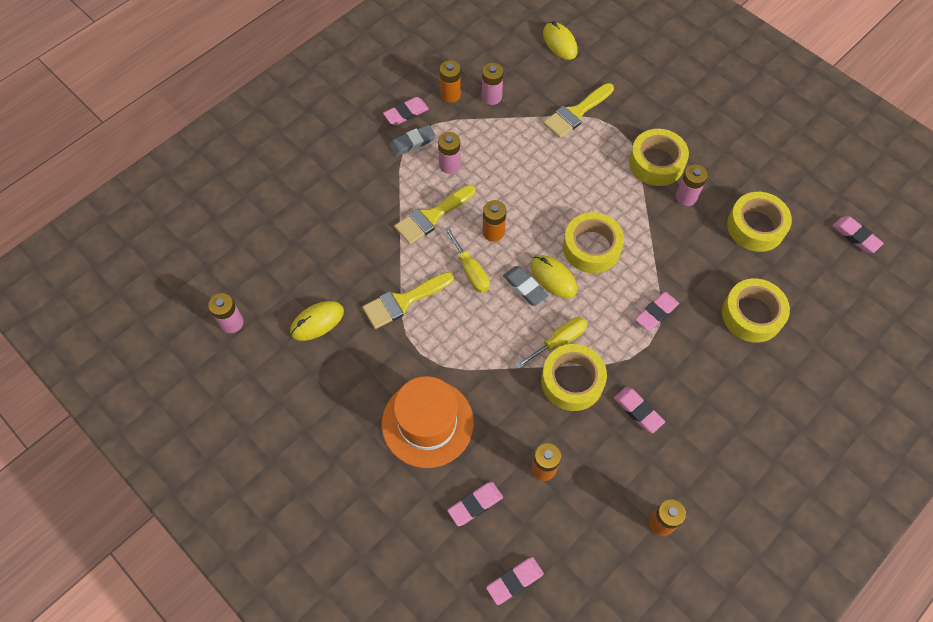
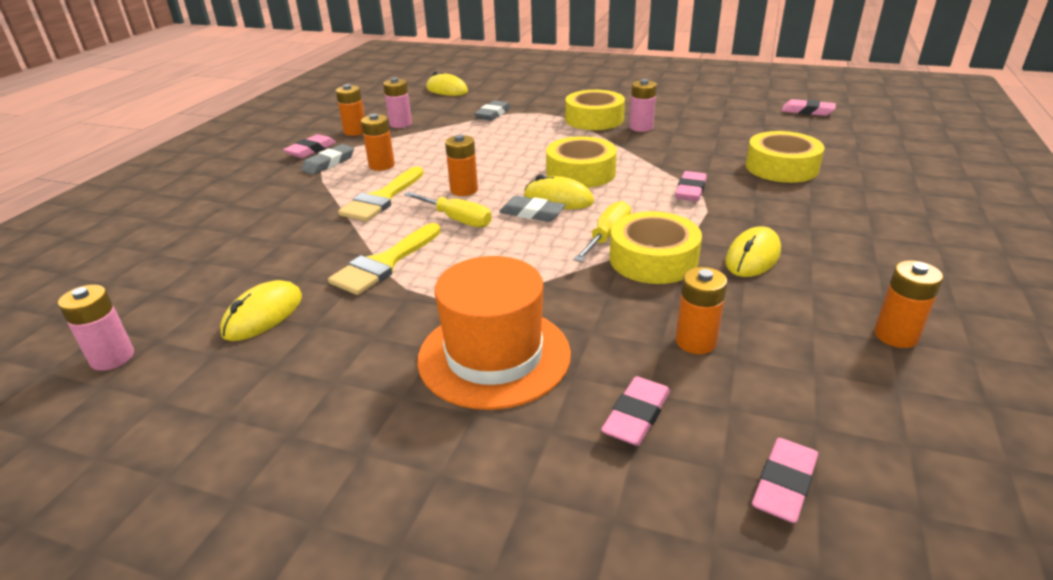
camera: 25 degrees left, 30 degrees down
pink battery [438,132,461,174] -> orange battery [361,114,395,171]
yellow brush [543,83,614,138] -> grey eraser [474,100,511,121]
pink eraser [614,387,665,433] -> yellow mouse [725,226,781,277]
yellow tape [727,192,792,252] -> none

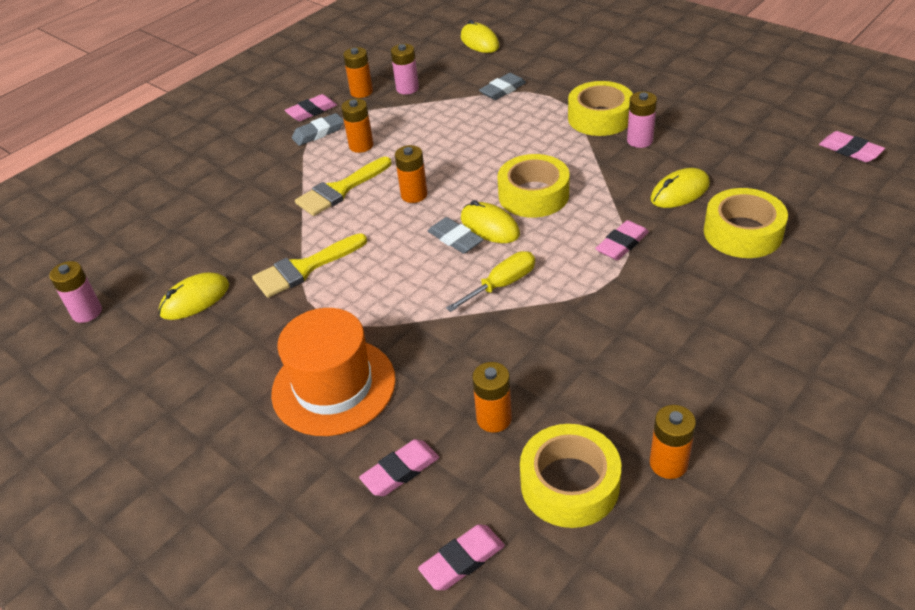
camera: 25 degrees right, 10 degrees up
yellow screwdriver [404,192,492,228] -> none
yellow tape [610,211,702,284] -> yellow tape moved to [520,424,621,528]
yellow mouse [725,226,781,277] -> yellow mouse moved to [650,168,710,208]

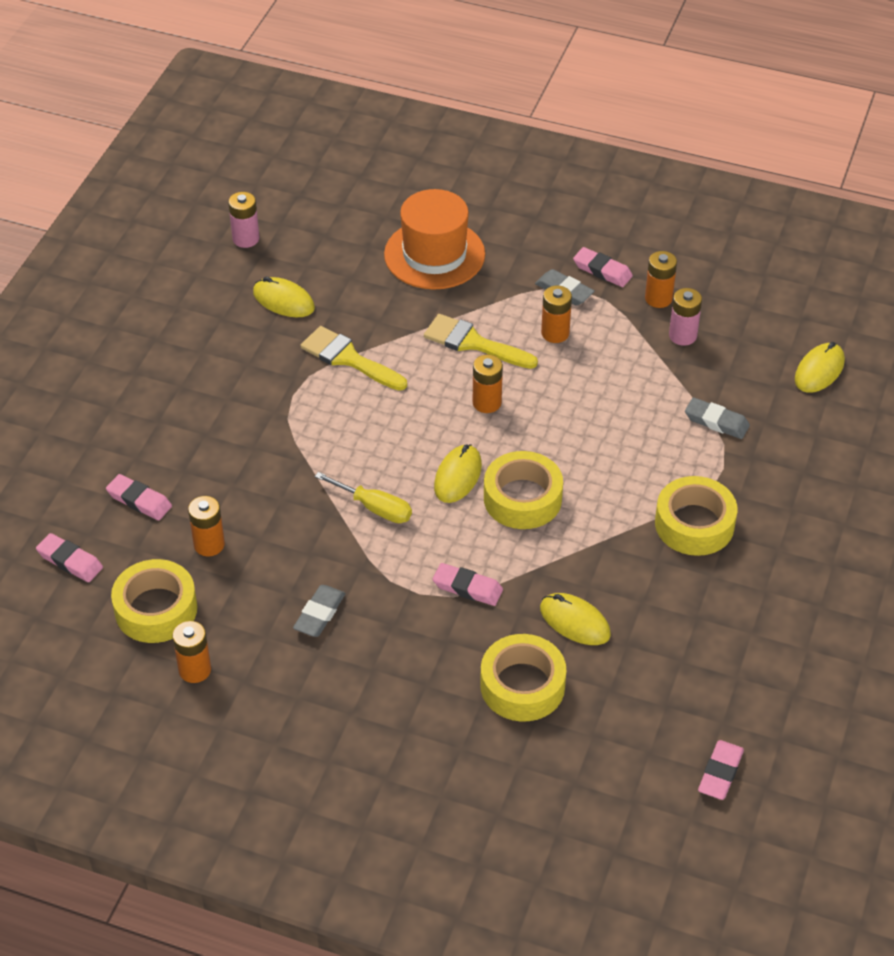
camera: 65 degrees right, 5 degrees up
orange hat [271,308,396,436] -> orange hat moved to [384,189,485,290]
grey eraser [428,217,484,254] -> grey eraser moved to [293,585,346,637]
pink battery [627,92,657,148] -> none

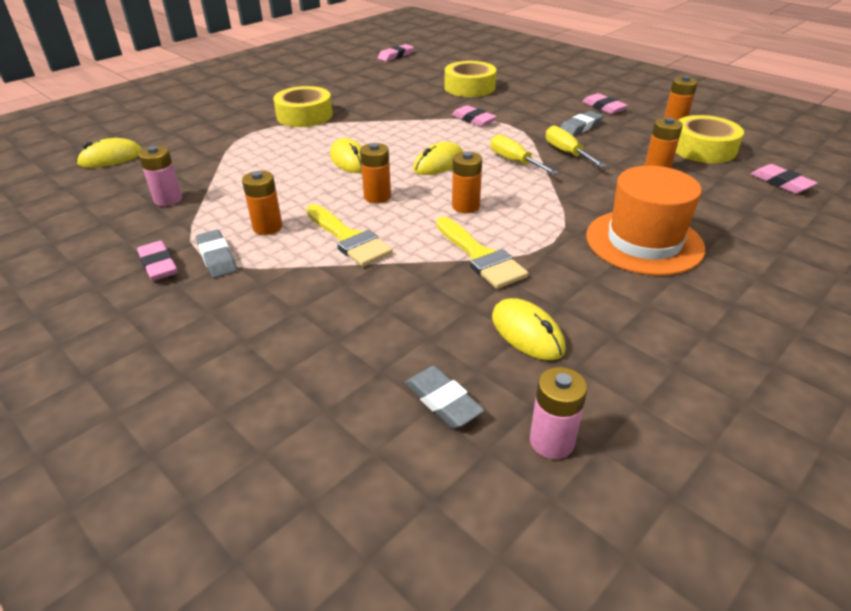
camera: 155 degrees left, 10 degrees down
pink eraser [106,474,172,520] -> pink eraser moved to [582,93,628,114]
orange hat [384,189,485,290] -> orange hat moved to [586,166,705,276]
yellow tape [484,451,563,529] -> none
yellow mouse [540,593,611,645] -> yellow mouse moved to [330,138,362,173]
orange battery [645,251,677,308] -> orange battery moved to [452,151,482,213]
grey eraser [685,397,750,439] -> grey eraser moved to [405,366,485,428]
none -> yellow screwdriver [546,126,606,167]

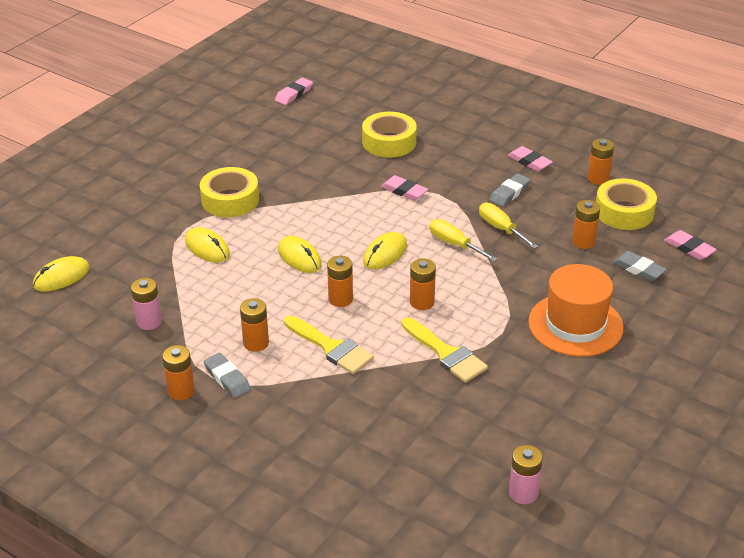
camera: 10 degrees left, 0 degrees up
pink eraser [137,241,178,281] -> orange battery [162,345,195,400]
grey eraser [405,366,485,428] -> grey eraser moved to [613,251,667,281]
yellow mouse [492,298,566,360] -> yellow mouse moved to [185,227,230,263]

